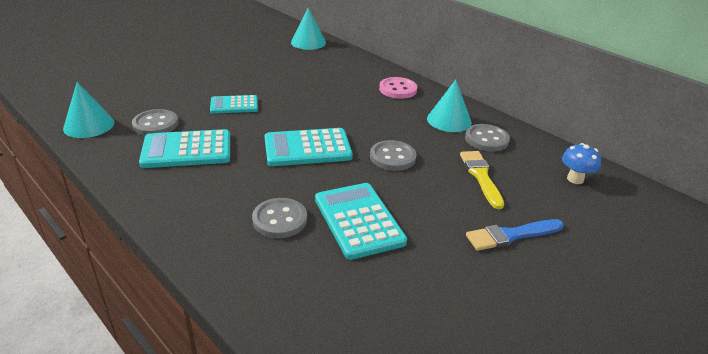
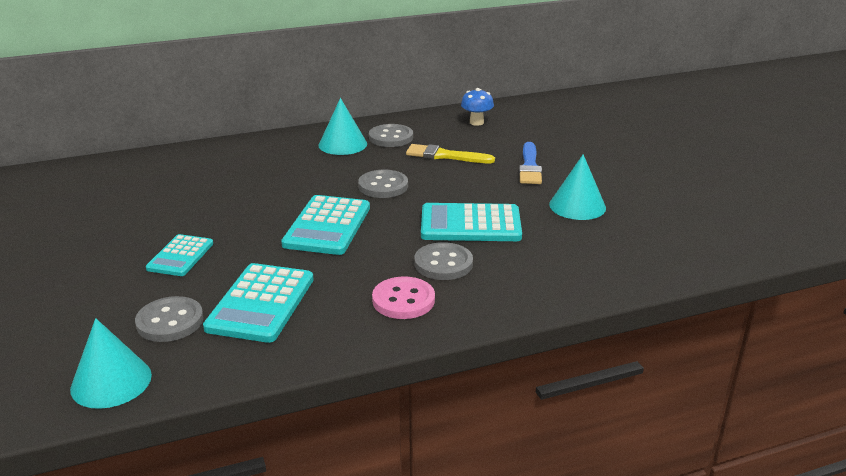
camera: 65 degrees left, 5 degrees down
turquoise cone [291,8,326,50] -> turquoise cone moved to [549,154,606,220]
pink button [379,77,417,99] -> pink button moved to [372,276,435,319]

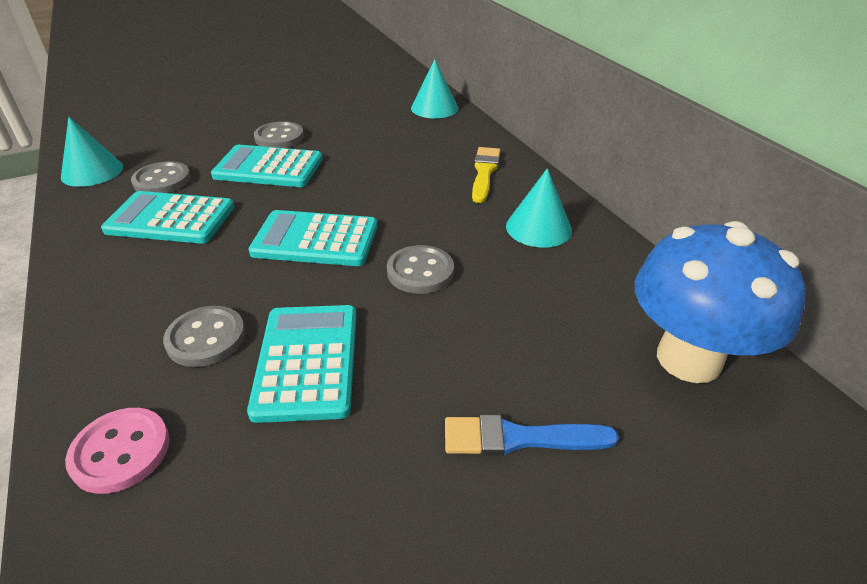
camera: 85 degrees right, 10 degrees up
turquoise calculator [146,234,213,276] -> turquoise calculator [211,145,323,187], size x1.61
grey button [369,124,413,147] -> grey button moved to [254,121,304,148]
pink button [372,276,435,319] -> pink button moved to [65,408,170,494]
yellow brush [406,144,495,163] -> yellow brush moved to [472,147,501,203]
blue mushroom [461,88,494,126] -> blue mushroom [635,221,806,383], size x2.32
turquoise cone [549,154,606,220] -> turquoise cone moved to [411,59,458,118]

